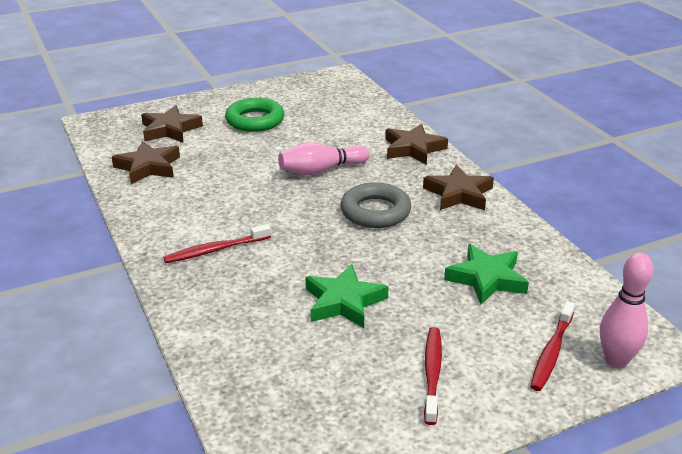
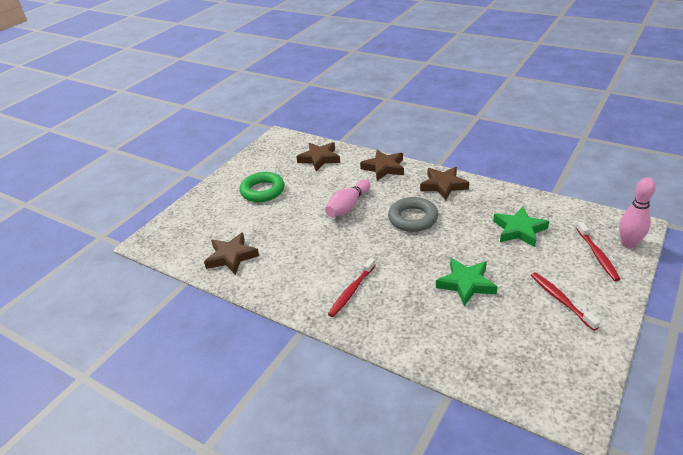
camera: 30 degrees left, 5 degrees up
brown star [141,105,203,143] -> brown star moved to [296,142,340,172]

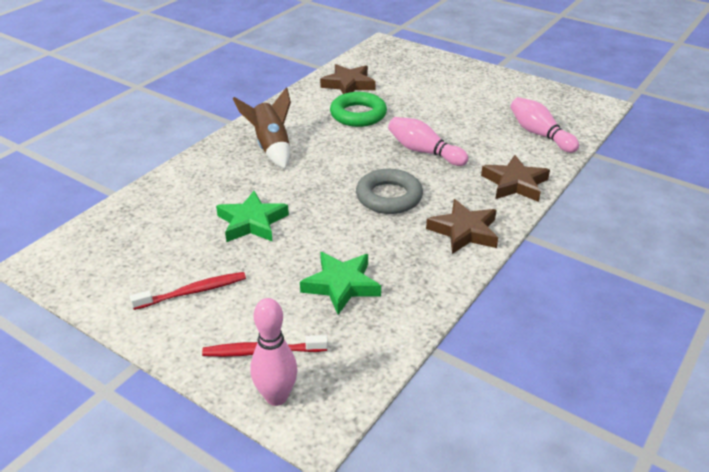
camera: 90 degrees right, 0 degrees up
green ring [240,172,284,202] -> green ring moved to [330,92,387,127]
brown star [296,142,340,172] -> pink bowling pin [510,97,579,153]
red toothbrush [328,258,375,317] -> brown rocket [233,87,291,169]

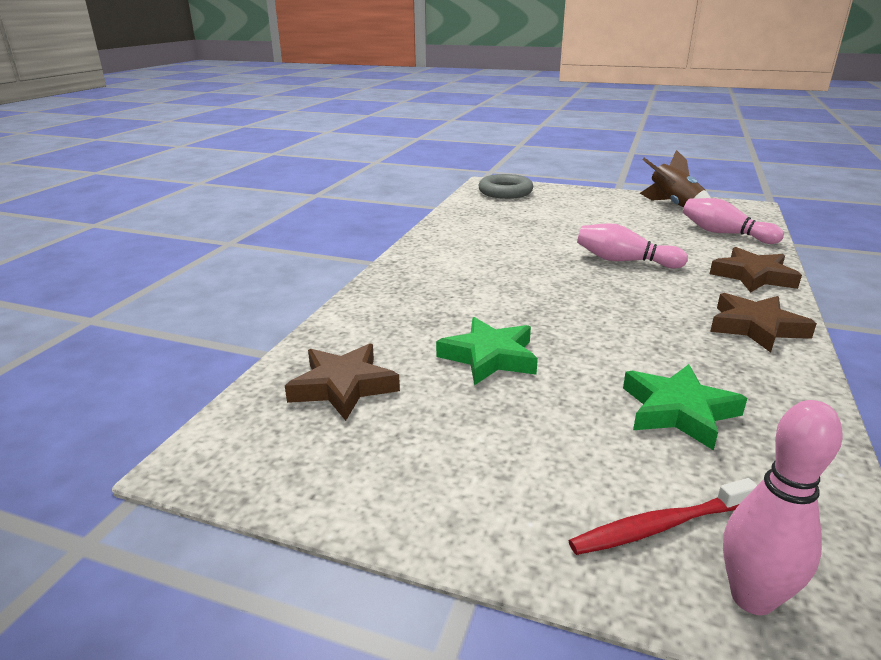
camera: 15 degrees left, 10 degrees down
red toothbrush [130,272,246,310] -> none
brown rocket [233,87,291,169] -> brown rocket moved to [640,150,711,208]
brown star [320,64,376,94] -> brown star moved to [285,343,400,421]
green ring [330,92,387,127] -> none
grey ring [356,169,423,214] -> grey ring moved to [478,174,533,199]

